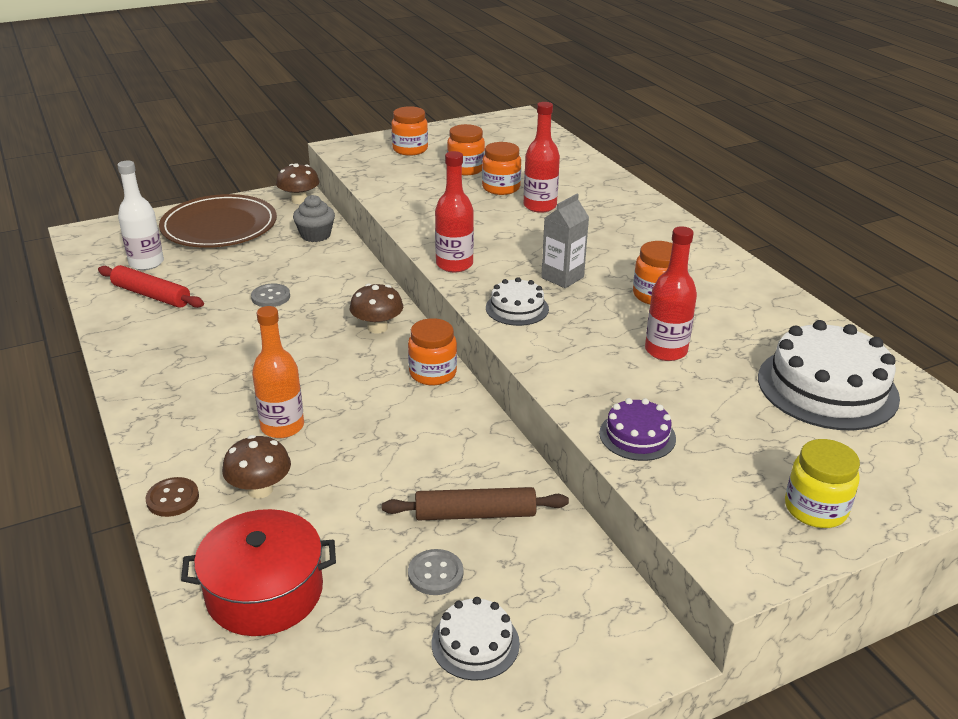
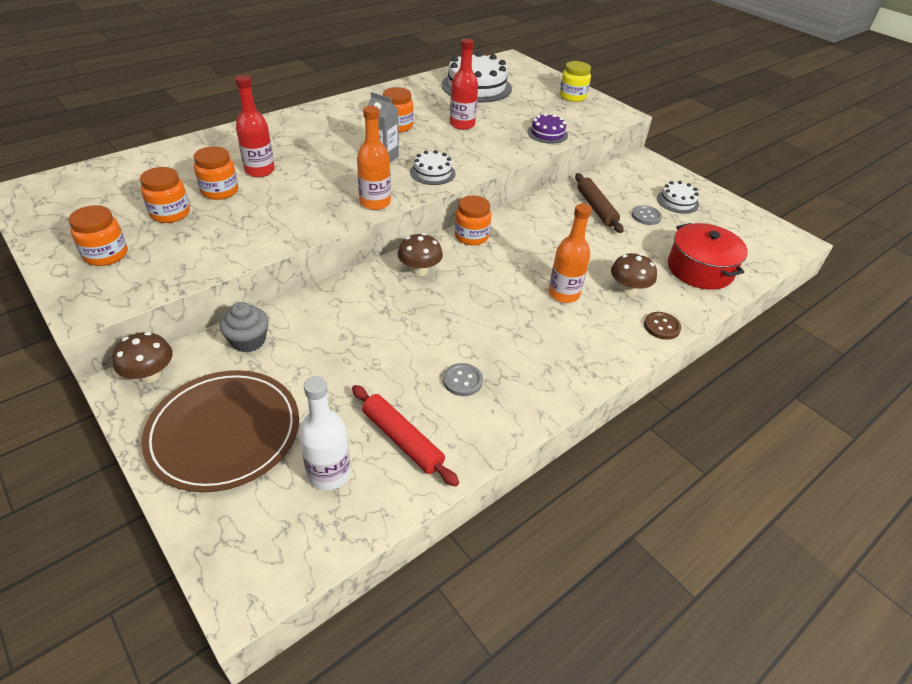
camera: 105 degrees left, 10 degrees up
red rolling pin [98,265,204,308] -> red rolling pin turned 60 degrees counterclockwise [352,385,459,487]
grey button [251,284,290,307] -> grey button moved to [443,363,483,396]
red bottle [435,151,474,272] -> orange bottle [357,106,391,210]

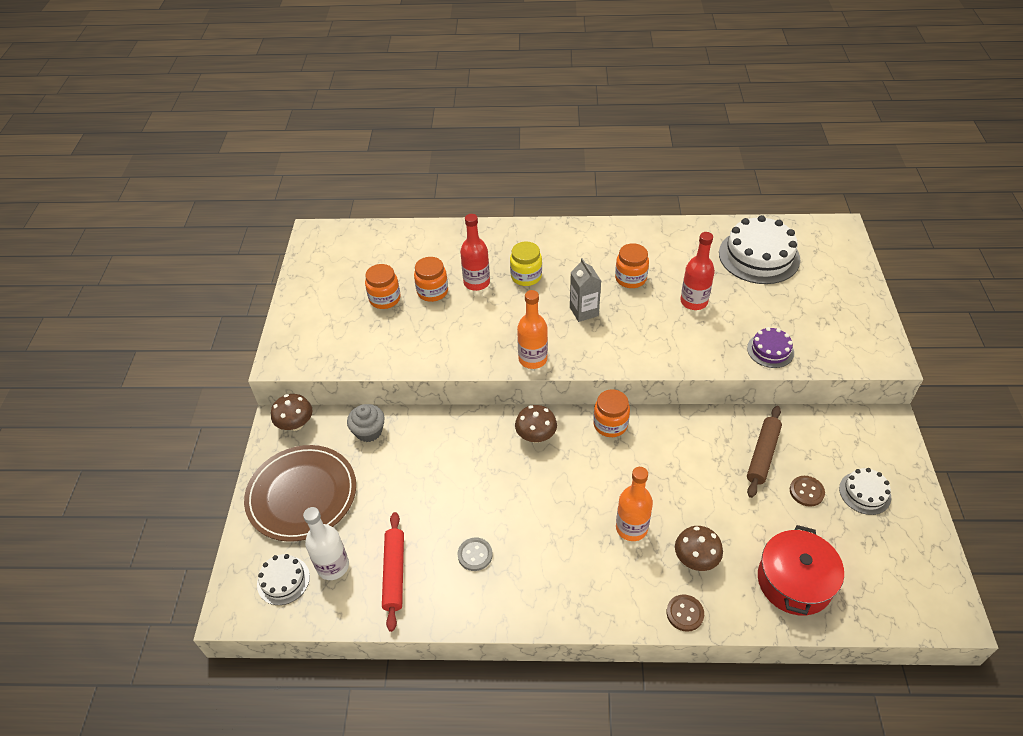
camera: 45 degrees right, 5 degrees up
orange jar [69,205,127,266] -> none
white cake [410,150,455,185] -> white cake moved to [257,554,310,605]
yellow jar [559,61,591,102] -> yellow jar moved to [510,242,542,286]
grey button [632,205,662,225] -> brown button [790,476,825,507]

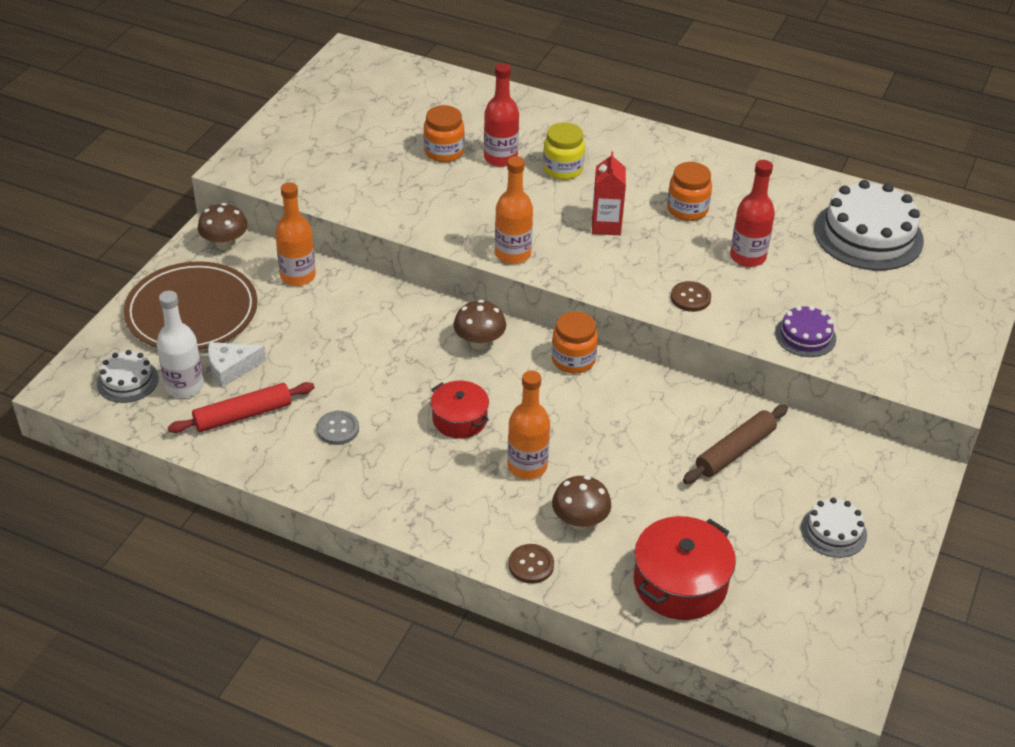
camera: 20 degrees right, 5 degrees down
grey cupcake [347,404,385,442] -> orange bottle [275,182,316,286]
orange jar [365,264,400,309] -> none
red rolling pin [382,512,404,632] -> red rolling pin turned 45 degrees clockwise [168,382,314,433]
grey carton [570,258,601,322] -> red carton [592,151,626,235]
brown button [790,476,825,507] -> brown button moved to [671,281,711,312]
none -> white cheese [208,342,266,388]
none -> red pot [431,381,489,439]

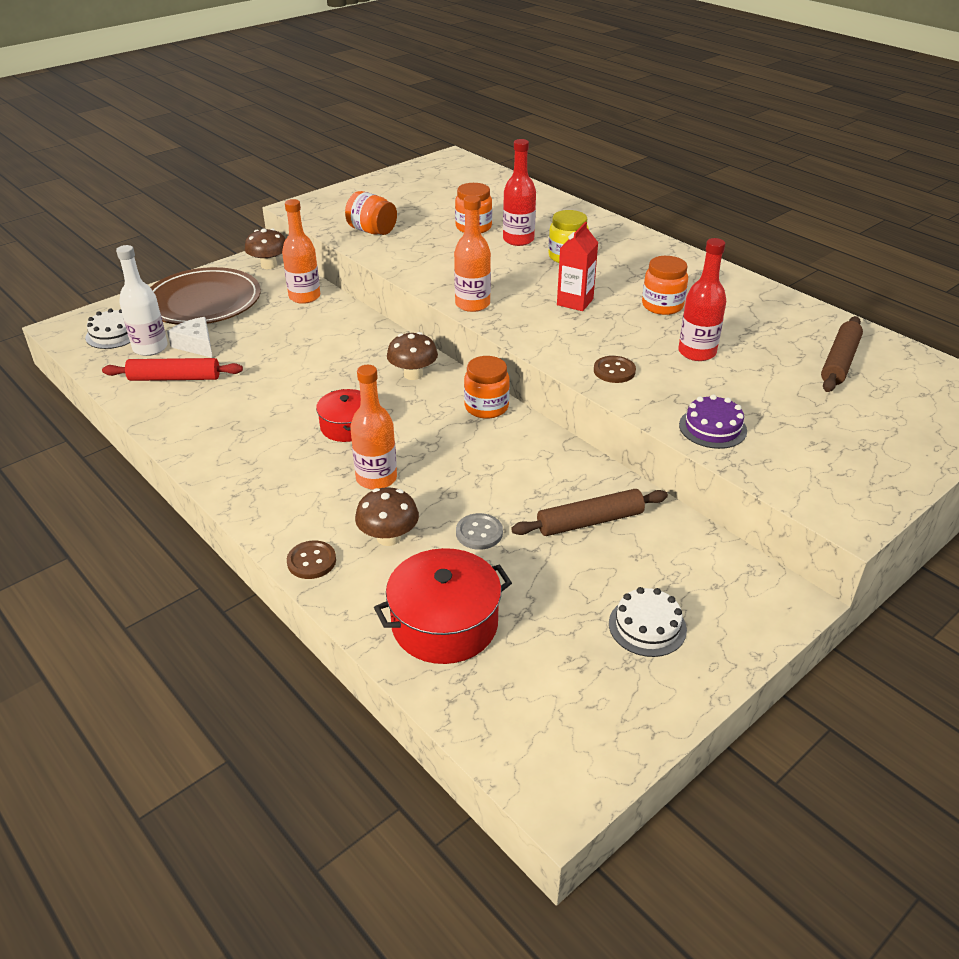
camera: 25 degrees right, 5 degrees down
white cheese [208,342,266,388] -> white cheese turned 45 degrees clockwise [167,317,213,358]
grey button [317,411,359,445] -> grey button moved to [456,513,503,550]
white cake [814,180,924,271] -> brown rolling pin [821,316,863,392]
none -> orange jar [345,191,397,235]

